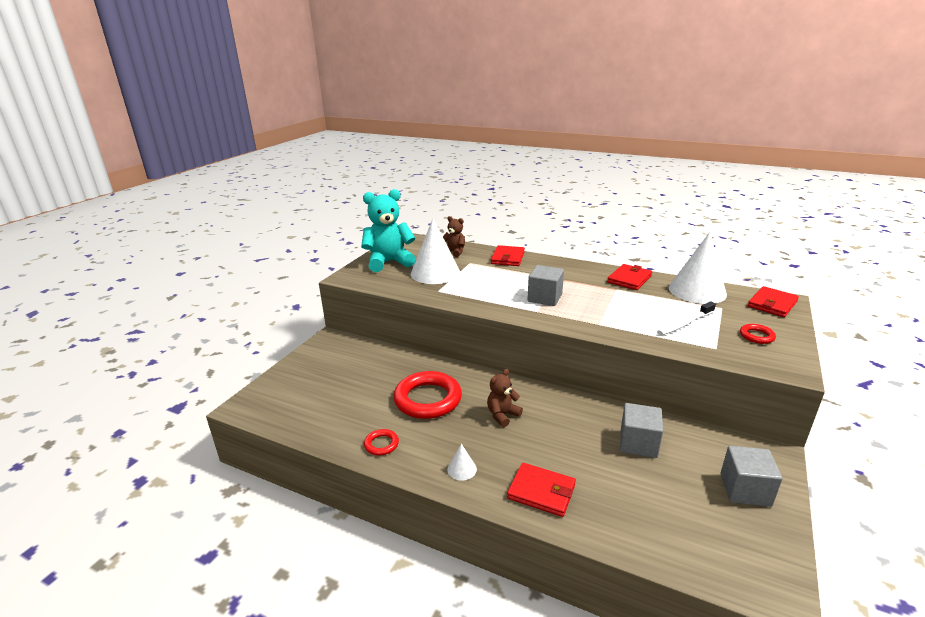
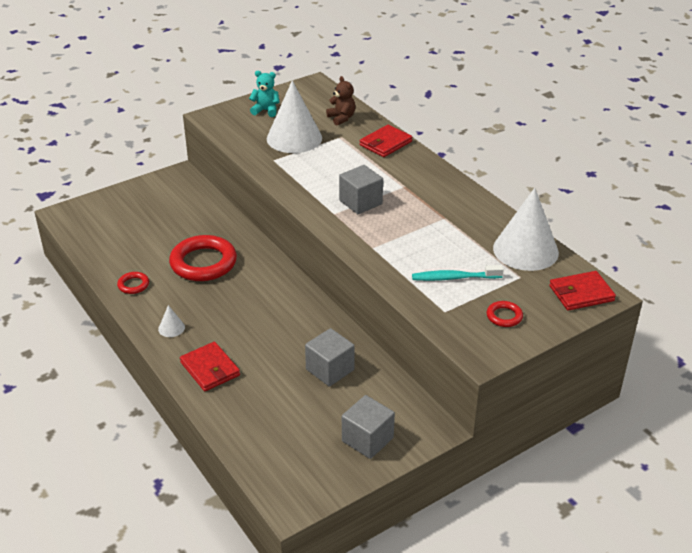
camera: 30 degrees right, 10 degrees up
turquoise teddy bear [361,189,416,272] -> turquoise teddy bear [249,71,280,117], size x0.52
brown teddy bear [487,369,523,427] -> none
red wallet [607,264,652,290] -> none
white toothbrush [657,301,716,335] -> turquoise toothbrush [412,265,504,281]

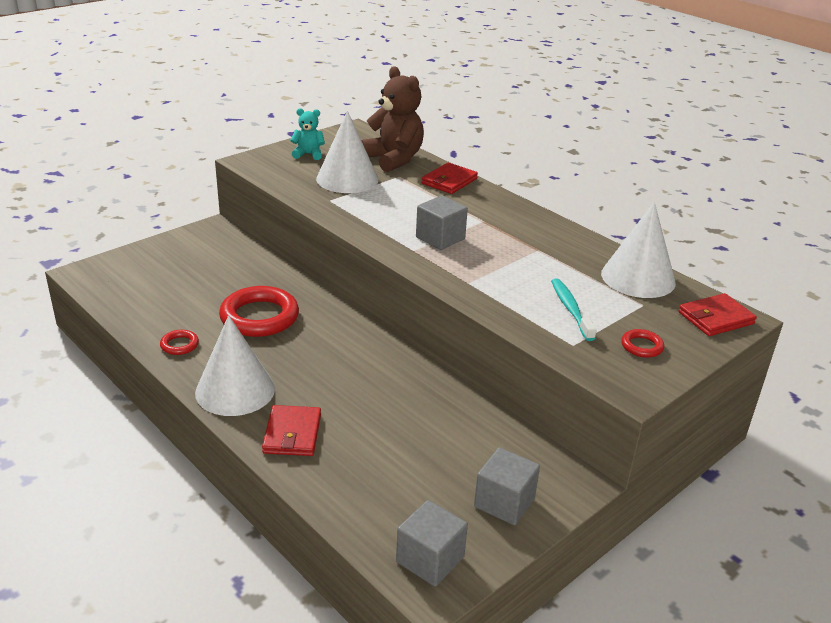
camera: 10 degrees left, 5 degrees down
white cone [158,305,185,337] -> white cone [195,315,275,416], size x2.44
red wallet [180,342,240,391] -> red wallet turned 45 degrees clockwise [262,405,321,456]
grey cube [305,328,355,386] -> grey cube moved to [396,500,468,587]
brown teddy bear [326,76,356,126] -> brown teddy bear [361,66,424,172], size x1.92
turquoise toothbrush [412,265,504,281] -> turquoise toothbrush turned 90 degrees clockwise [551,278,597,341]

